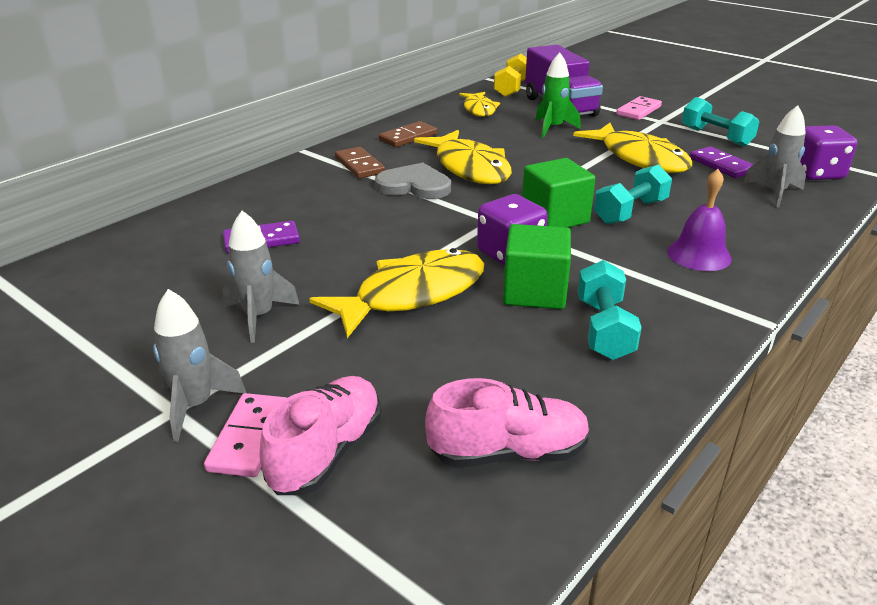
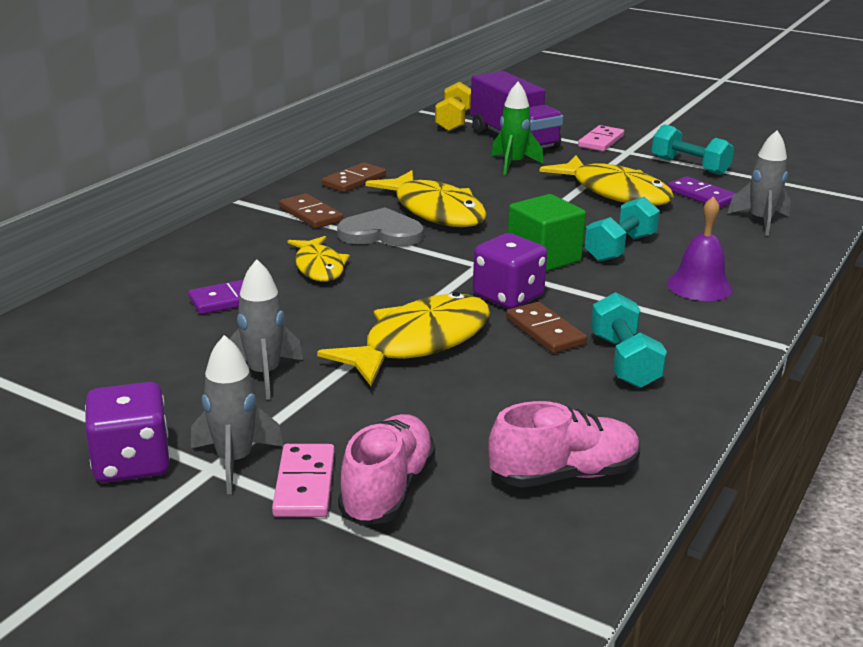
camera: 10 degrees left, 5 degrees down
yellow fish [459,92,500,117] -> yellow fish moved to [288,236,350,282]
green cube [503,224,571,309] -> brown domino [506,302,587,353]
purple dice [800,125,857,180] -> purple dice moved to [85,382,170,483]

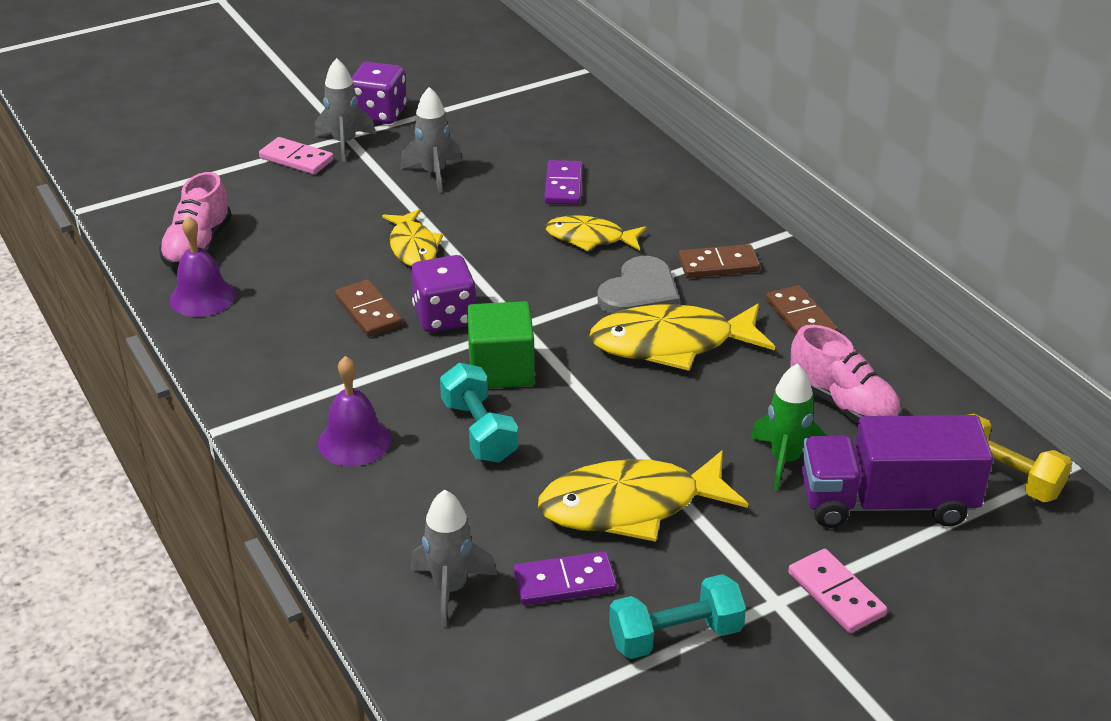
camera: 120 degrees right, 10 degrees up
yellow fish [317,292,490,386] -> yellow fish [382,209,443,266], size x0.61
pink shoe [338,414,435,525] -> pink shoe moved to [790,325,901,423]
brown domino [506,302,587,353] -> brown domino turned 60 degrees clockwise [335,280,403,337]
turquoise dumbbell [591,292,667,388] -> none
none -> purple bell [170,216,236,317]

